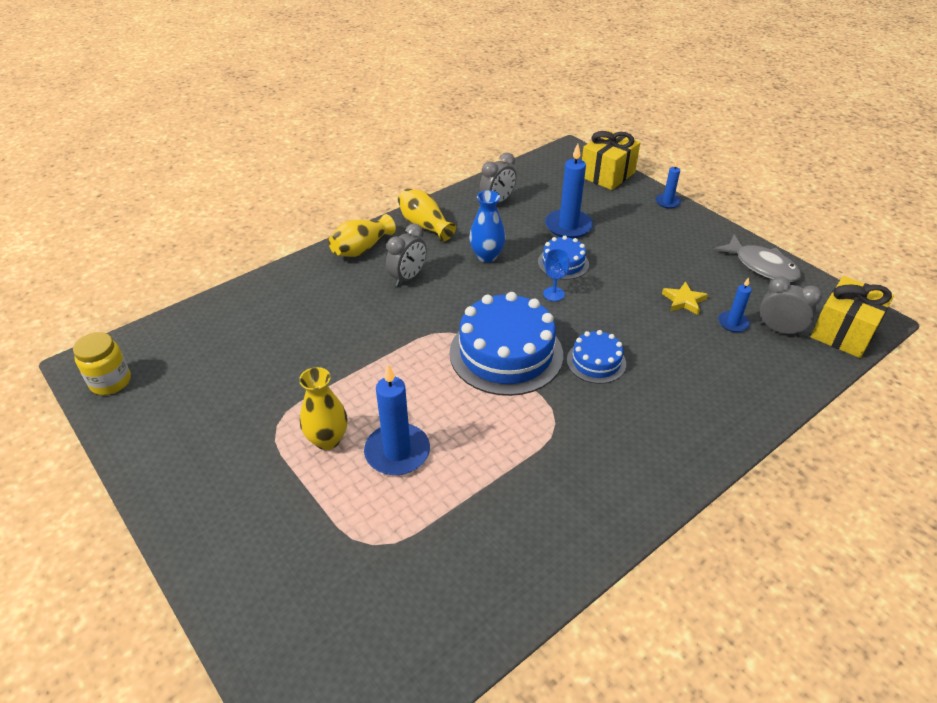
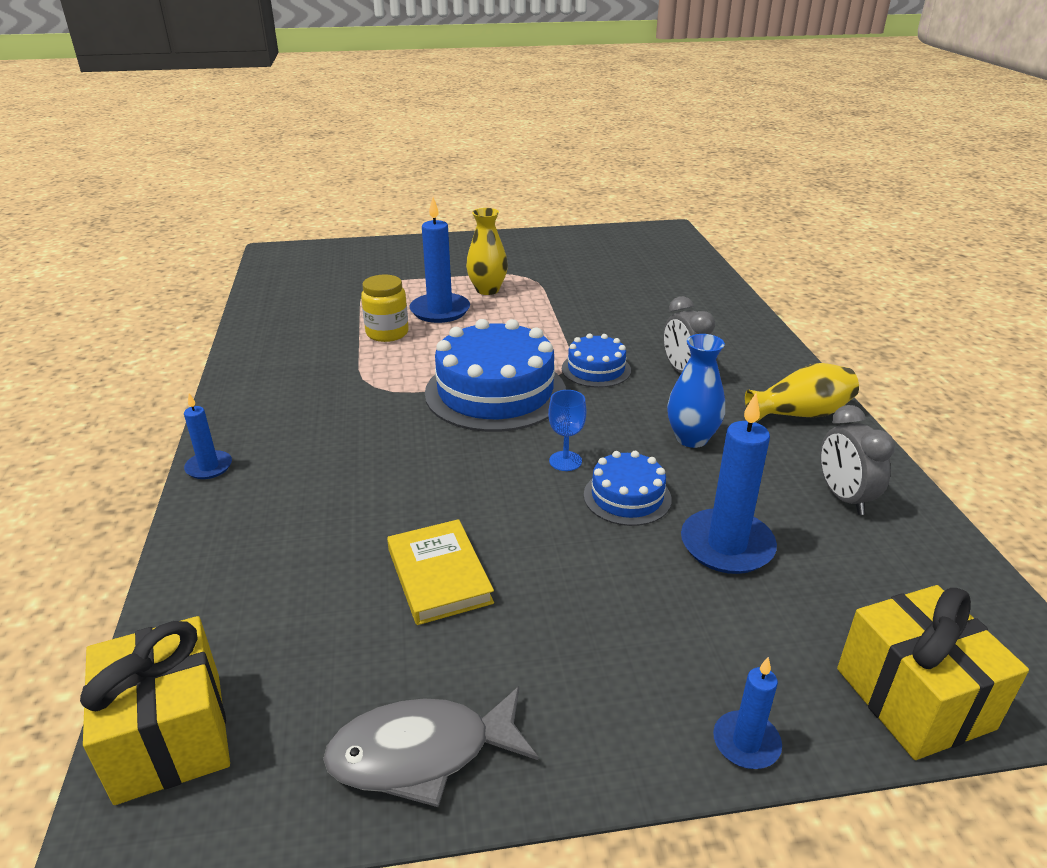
camera: 120 degrees right, 10 degrees down
yellow jar [73,332,131,395] -> yellow jar moved to [361,275,409,342]
yellow vase [328,214,396,257] -> none
blue cake [567,330,626,384] -> blue cake moved to [562,333,631,388]
yellow star [662,282,708,315] -> yellow book [387,519,494,625]
blue candle [718,277,752,332] -> blue candle moved to [184,393,232,479]
grey clock [760,277,822,337] -> none

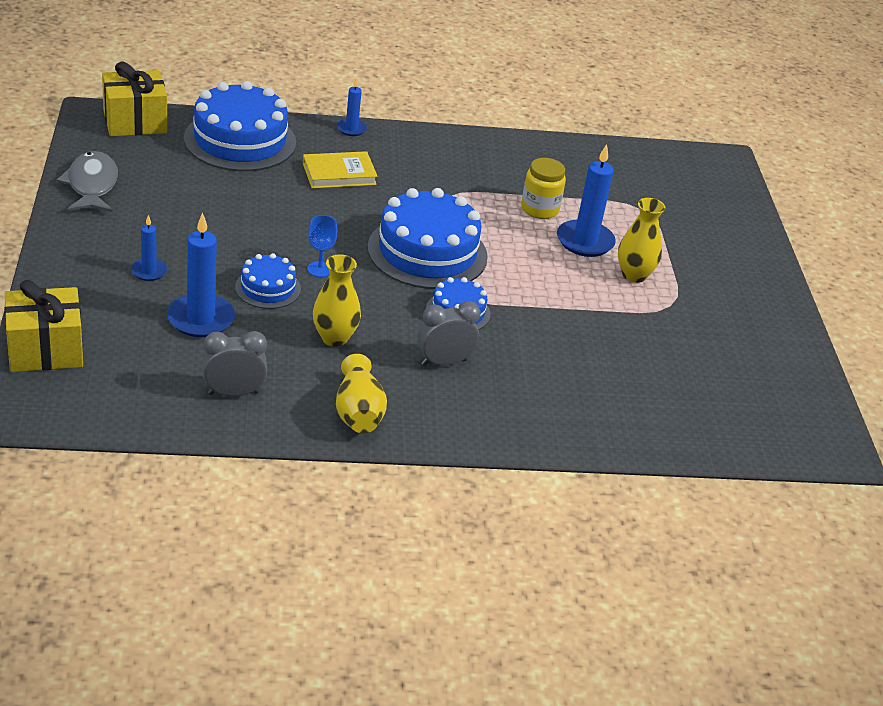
camera: 90 degrees right, 5 degrees up
yellow book [387,519,494,625] -> yellow book moved to [303,151,378,189]
blue vase [667,334,725,448] -> yellow vase [313,255,361,347]
blue candle [713,657,782,769] -> blue candle moved to [131,215,167,281]
none -> blue cake [184,81,296,171]

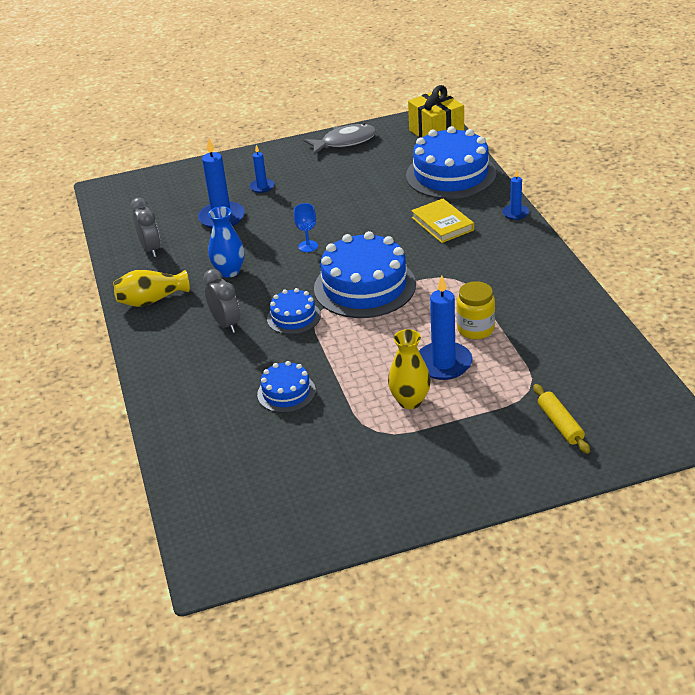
camera: 85 degrees right, 0 degrees up
yellow gift [4,280,83,372] -> none
blue cake [235,253,301,309] -> blue cake moved to [257,361,316,413]
yellow vase [313,255,361,347] -> blue vase [208,206,245,278]
none -> yellow rolling pin [533,384,590,454]

